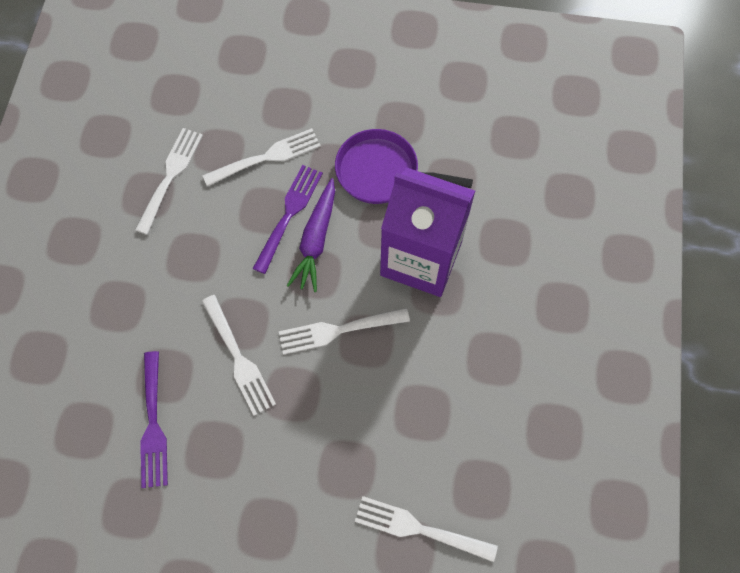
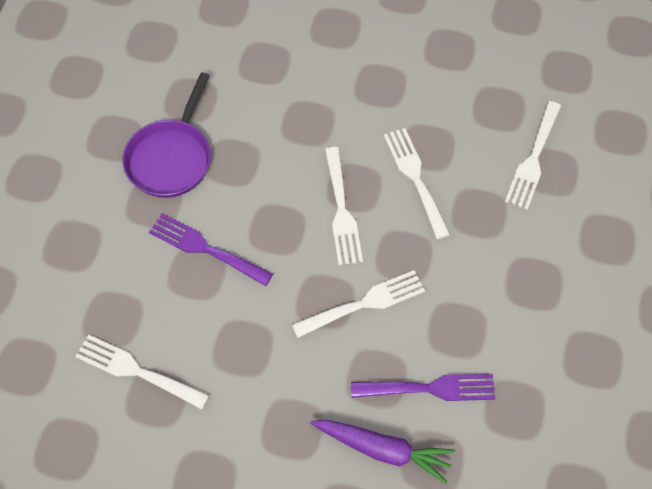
camera: 85 degrees left, 5 degrees down
white fork [202,128,321,187] -> white fork moved to [384,128,450,239]
purple carrot [287,178,335,292] -> purple carrot moved to [310,420,455,484]
purple carton [380,168,475,297] -> none

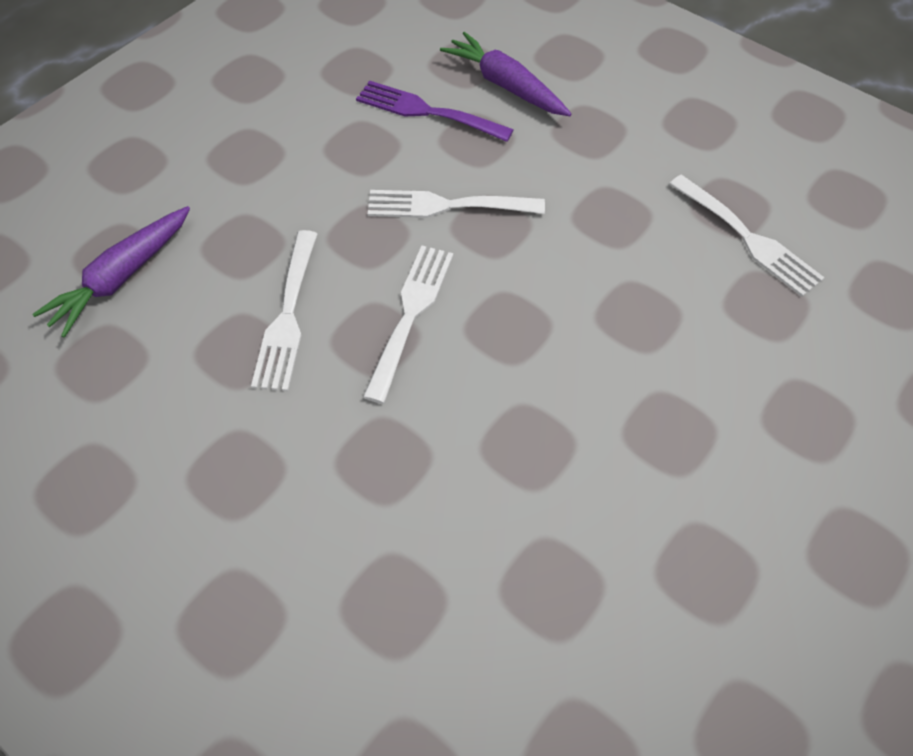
camera: 155 degrees left, 5 degrees down
purple pan [123,73,211,198] -> none
purple fork [149,214,273,286] -> none
white fork [505,101,561,210] -> purple carrot [33,206,190,338]

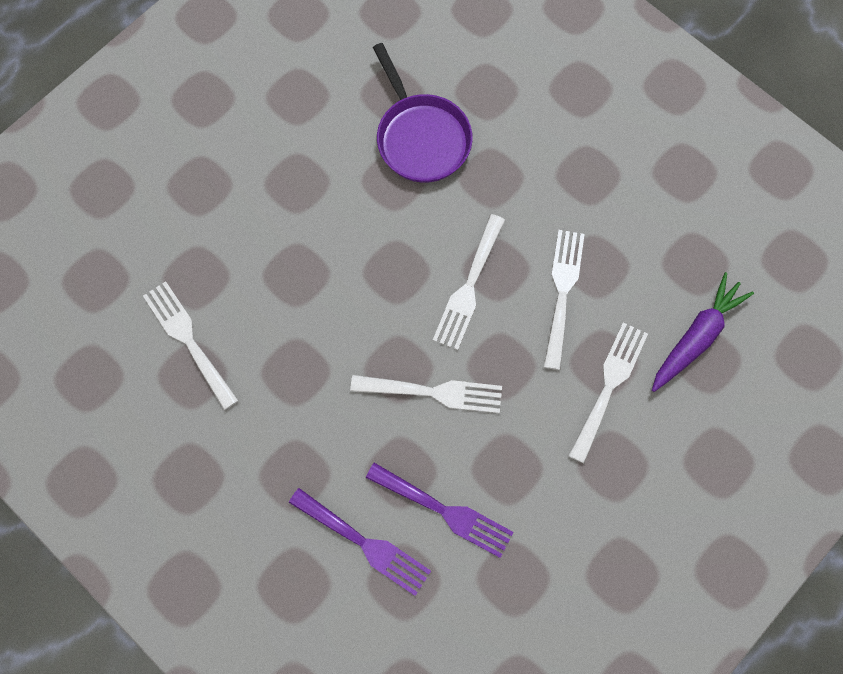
camera: 175 degrees left, 15 degrees up
purple carrot [440,32,571,116] -> purple fork [289,488,431,596]
none -> purple pan [373,43,473,183]
none -> white fork [568,322,648,463]

